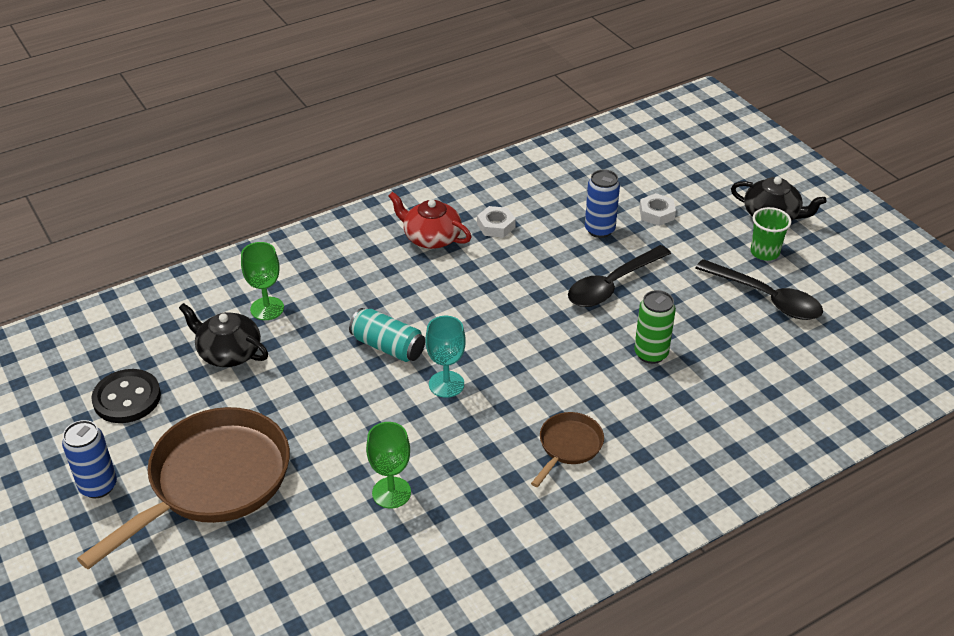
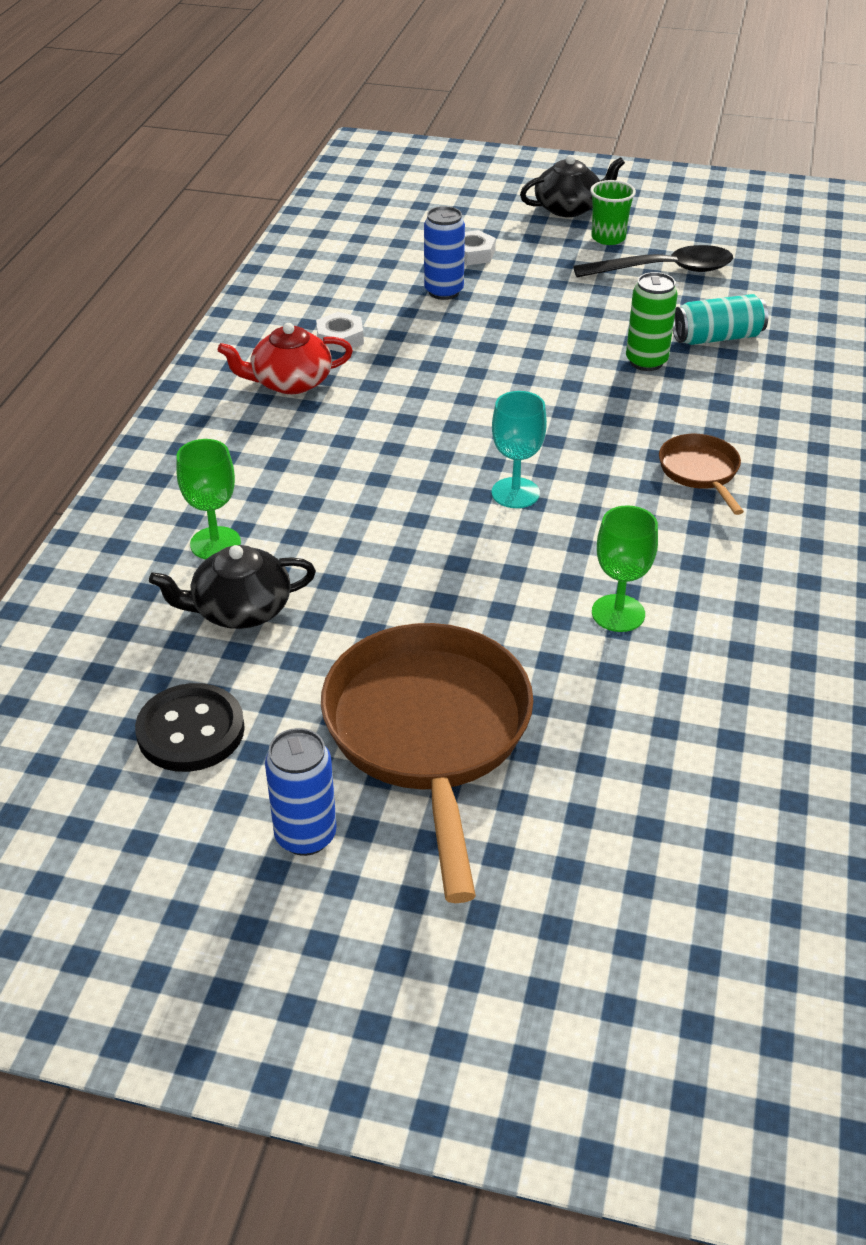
camera: 45 degrees left, 0 degrees up
turquoise can [349,308,425,362] -> turquoise can moved to [673,294,768,345]
black spoon [568,245,671,307] -> none

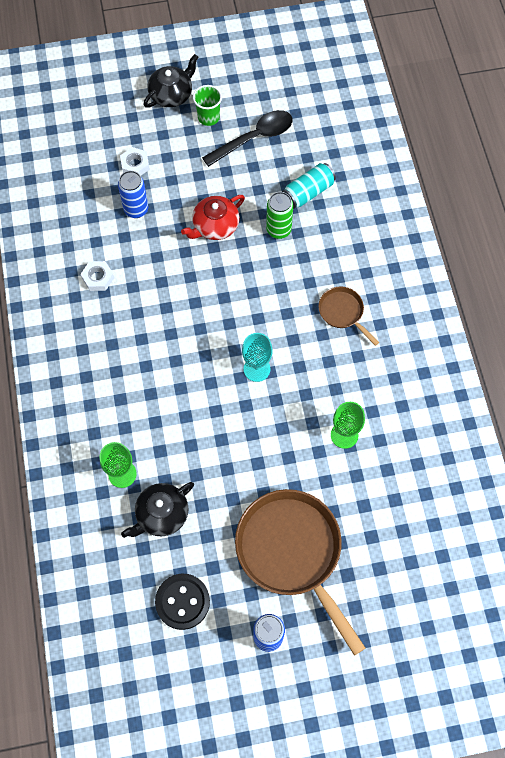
camera: 25 degrees left, 25 degrees up
red teapot [218,323,353,394] -> red teapot moved to [181,195,245,240]

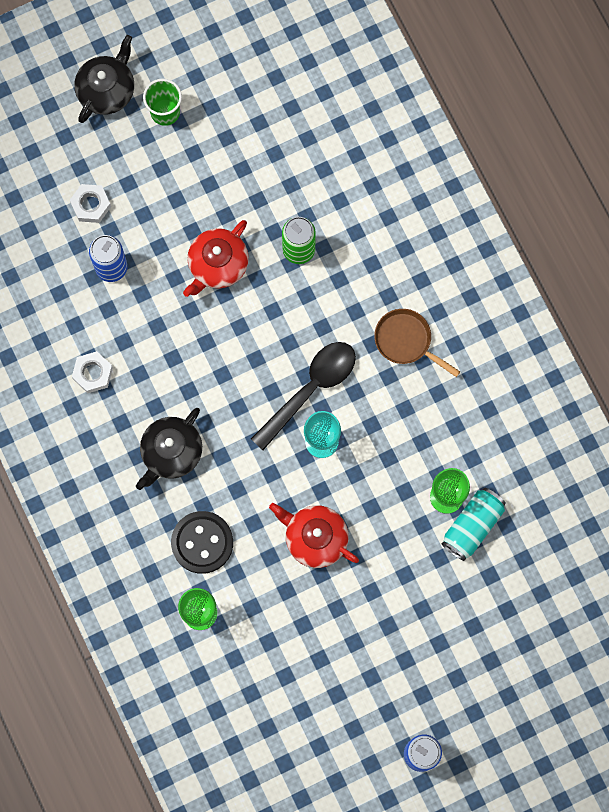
camera: 15 degrees left, 10 degrees up
black teapot [121,482,194,538] -> black teapot moved to [136,408,202,490]
black button [155,574,210,630] -> black button moved to [171,511,233,574]
black spoon [202,110,293,167] -> black spoon moved to [251,342,356,450]
brown pan [235,489,366,656] -> none
turquoise can [282,163,336,209] -> turquoise can moved to [442,488,506,561]
none -> red teapot [269,503,359,568]

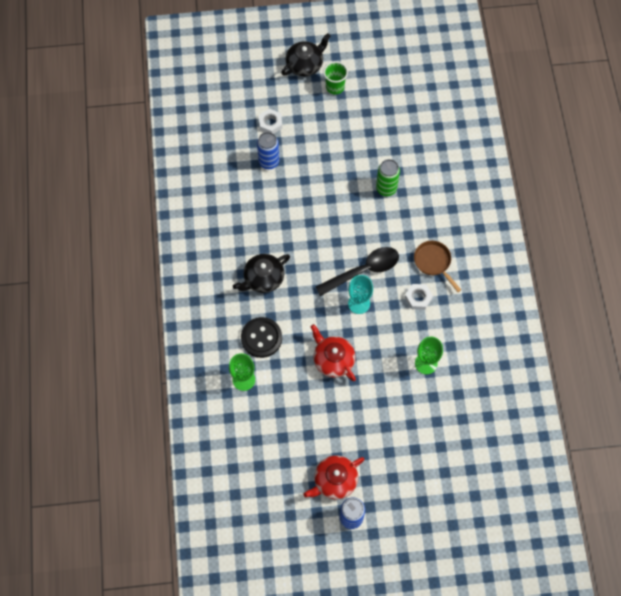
camera: 20 degrees right, 10 degrees down
white nut [72,351,113,393] -> white nut moved to [405,284,433,310]
red teapot [183,220,249,297] -> red teapot moved to [303,455,364,499]
turquoise can [442,488,506,561] -> none

